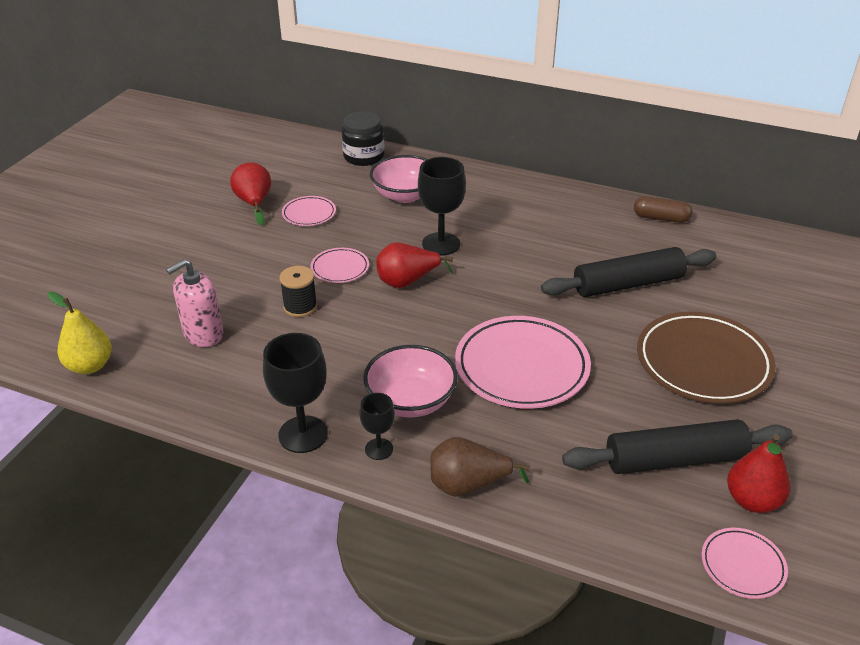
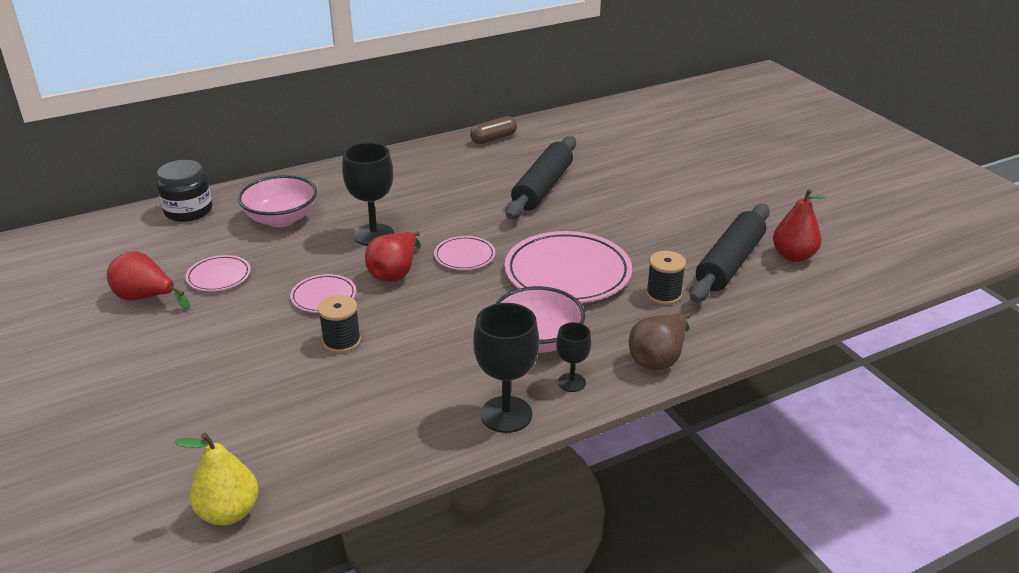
camera: 50 degrees left, 5 degrees down
pink soap dispenser [166,259,223,347] -> none
brown plate [637,312,776,404] -> none
pink plate [701,528,788,599] -> pink plate moved to [434,236,495,270]
none -> black spool [646,251,686,305]

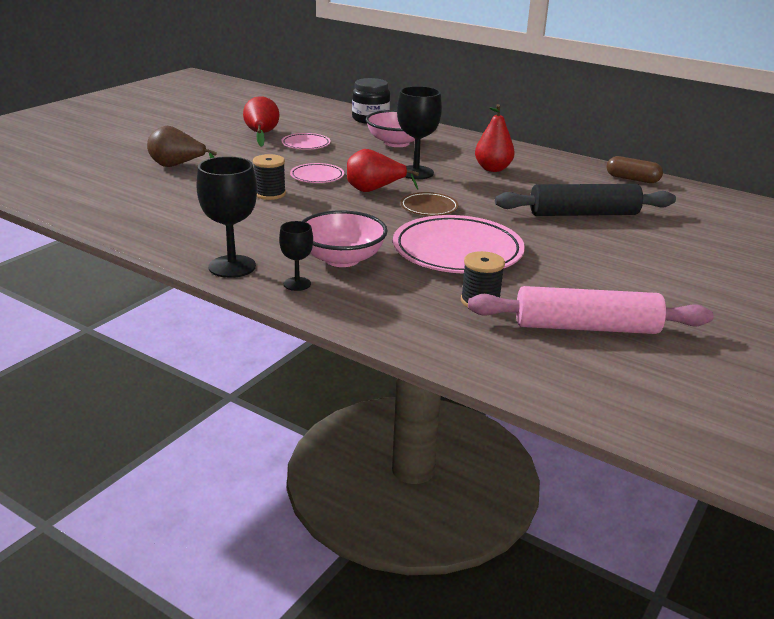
camera: 60 degrees right, 5 degrees down
yellow pear [174,433,259,525] -> none
pink plate [434,236,495,270] -> brown plate [400,192,459,216]
brown pear [629,313,691,370] -> brown pear moved to [147,126,217,167]
black rolling pin [690,204,770,302] -> pink rolling pin [468,286,714,334]
red pear [773,189,826,262] -> red pear moved to [475,104,515,172]

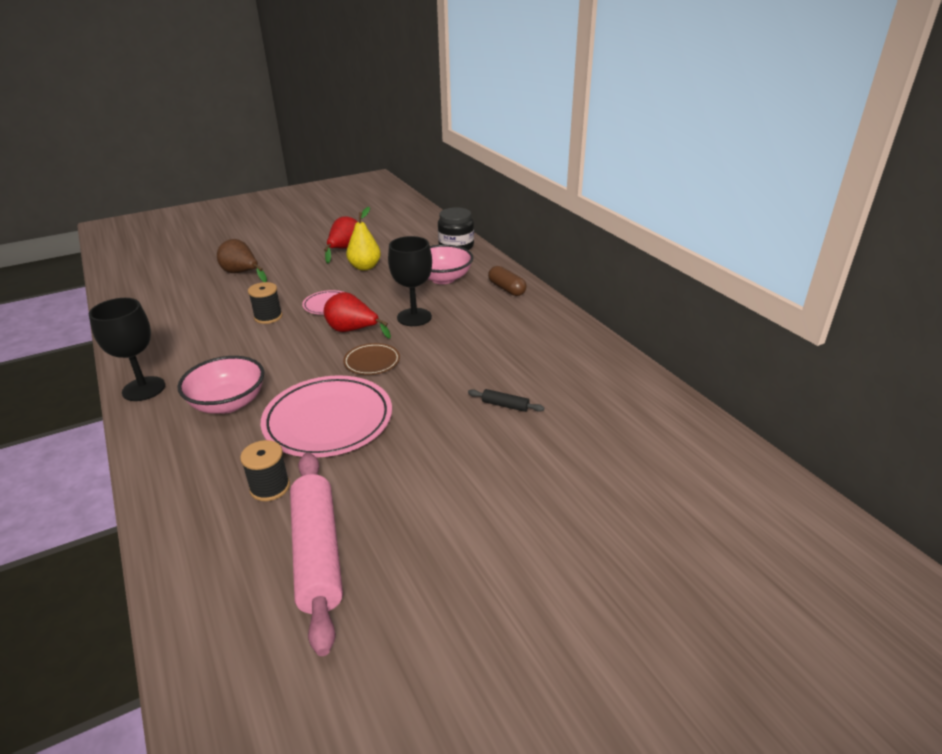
camera: 30 degrees right, 5 degrees up
black goblet [279,221,313,291] -> none
pink plate [281,133,331,150] -> yellow pear [346,207,381,270]
pink rolling pin [468,286,714,334] -> pink rolling pin turned 45 degrees clockwise [290,452,343,656]
red pear [475,104,515,172] -> none
black rolling pin [495,184,676,216] -> black rolling pin [468,389,544,412], size x0.41
brown capsule [606,156,663,183] -> brown capsule moved to [488,266,527,296]

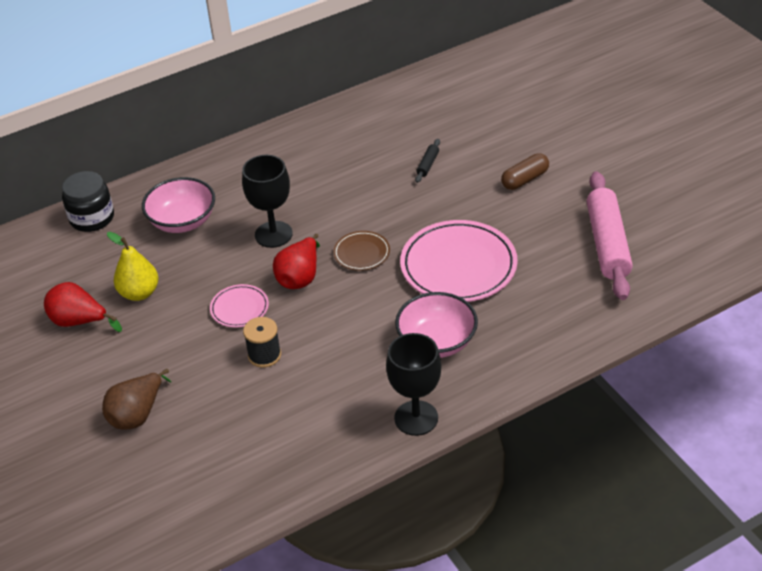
camera: 90 degrees left, 10 degrees up
black spool [240,440,290,501] -> none
pink rolling pin [290,452,343,656] -> pink rolling pin turned 75 degrees counterclockwise [586,171,633,300]
brown capsule [488,266,527,296] -> brown capsule moved to [501,153,549,190]

